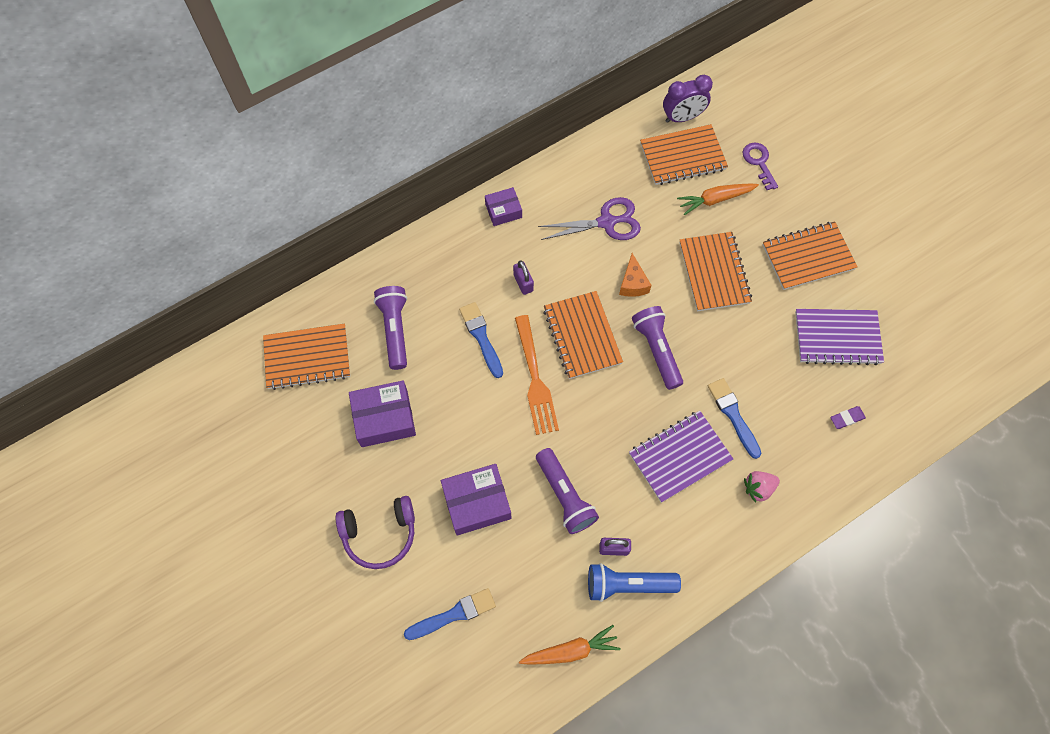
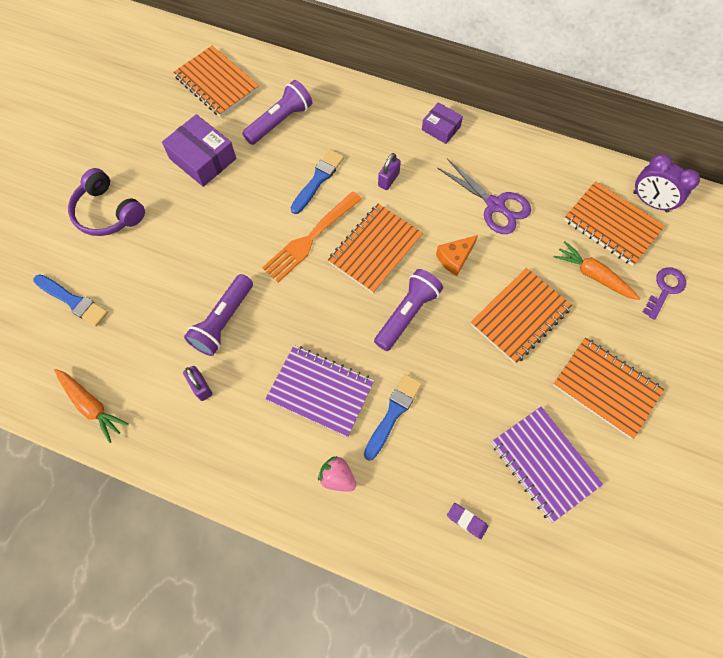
camera: 55 degrees right, 0 degrees up
purple box [441,464,512,536] -> none
blue flashlight [588,563,681,602] -> none

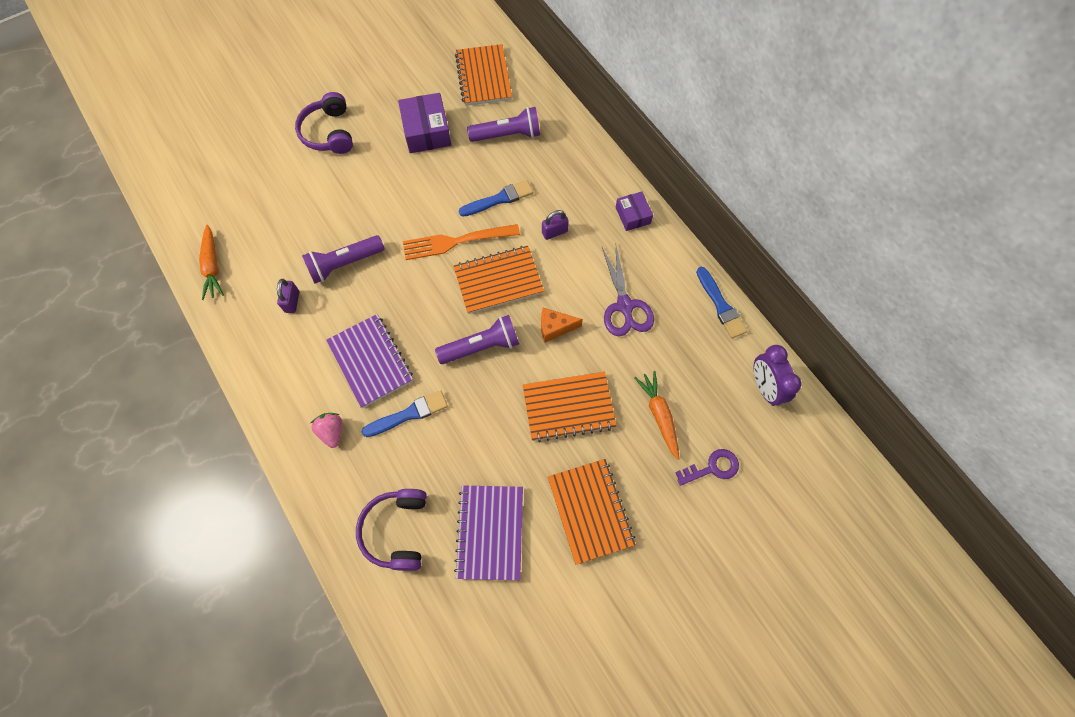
camera: 35 degrees right, 0 degrees up
blue brush [33,274,108,327] -> blue brush moved to [696,267,747,339]
purple eraser [447,503,488,539] -> purple headphones [356,489,427,571]
orange notebook [564,181,664,266] -> none

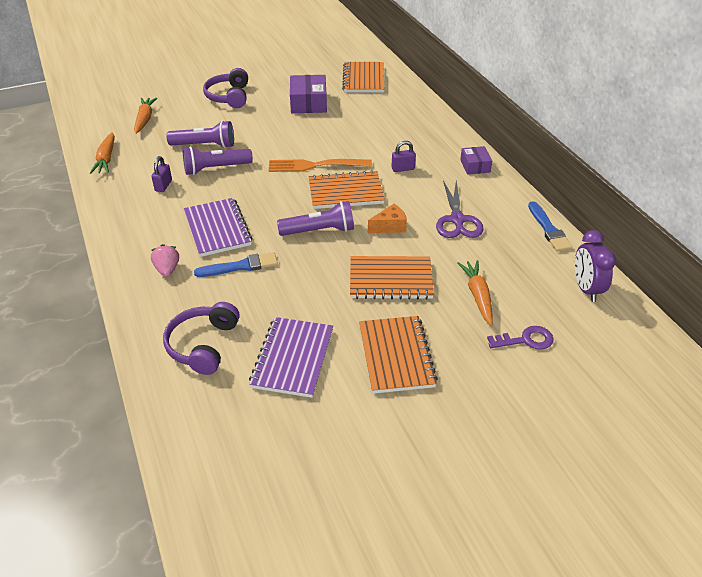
camera: 10 degrees right, 25 degrees down
blue brush [459,180,533,217] -> none
purple flashlight [467,107,540,142] -> purple flashlight moved to [166,121,234,148]
orange cheese [541,308,583,343] -> orange cheese turned 150 degrees clockwise [368,204,407,233]
none -> orange carrot [134,98,157,134]

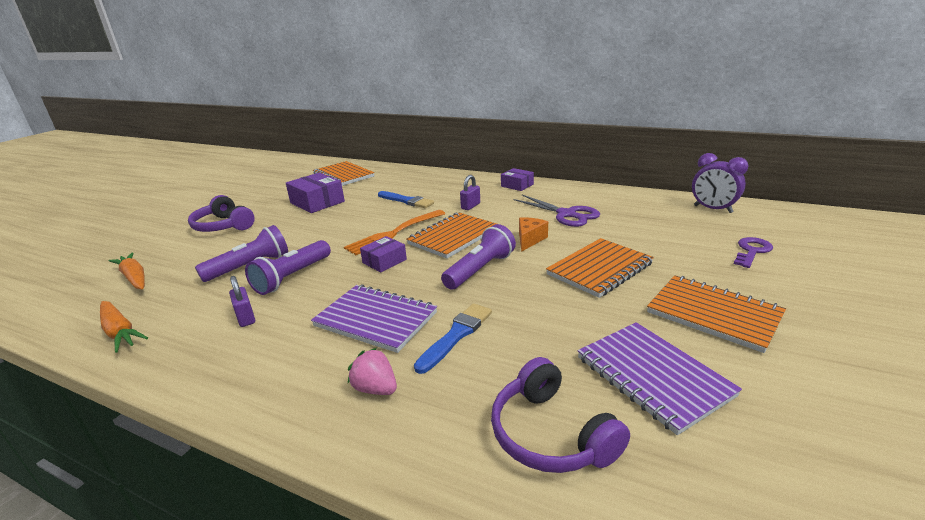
camera: 40 degrees left, 15 degrees down
orange carrot [457,260,493,325] -> none
blue brush [528,201,572,252] -> blue brush moved to [378,191,434,208]
none -> purple box [360,236,407,272]

